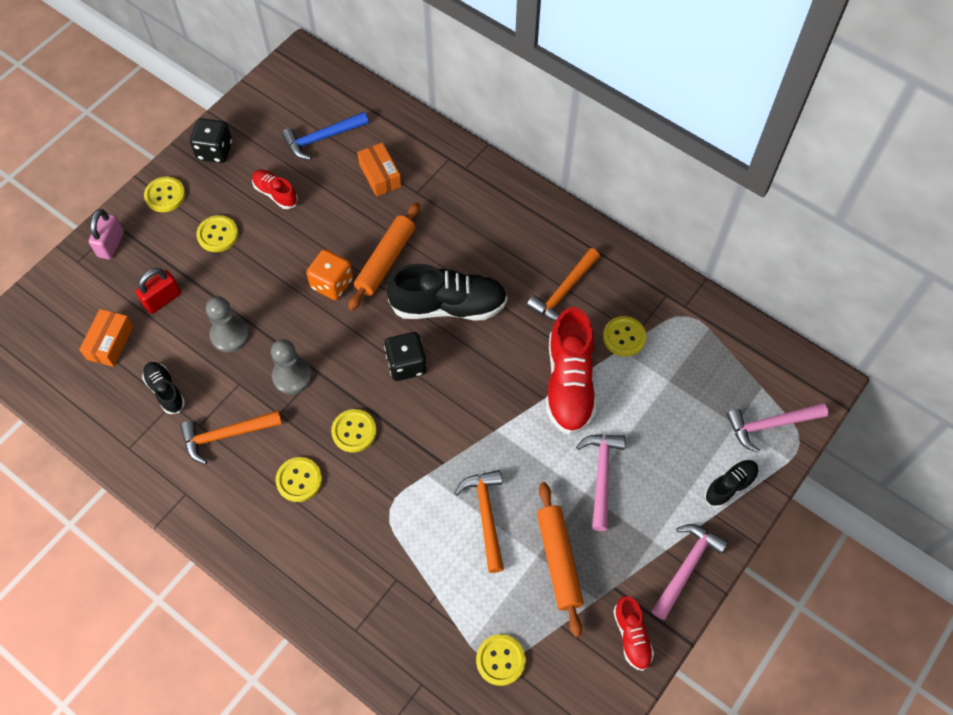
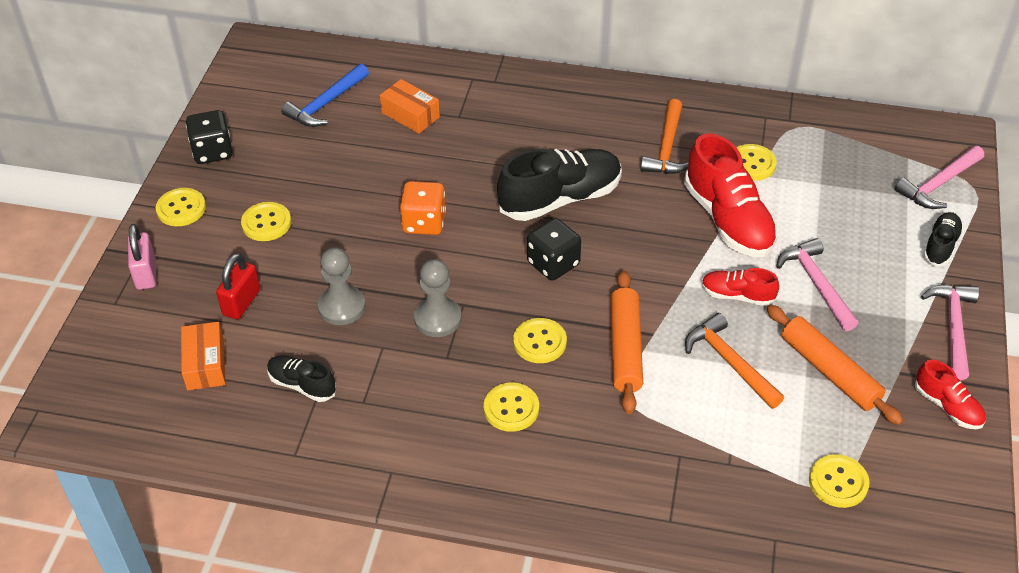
camera: 25 degrees left, 15 degrees down
orange hammer [180,411,282,464] -> none
red shoe [252,169,298,209] -> red shoe moved to [701,268,779,306]
orange rolling pin [348,202,420,310] -> orange rolling pin moved to [610,270,643,414]

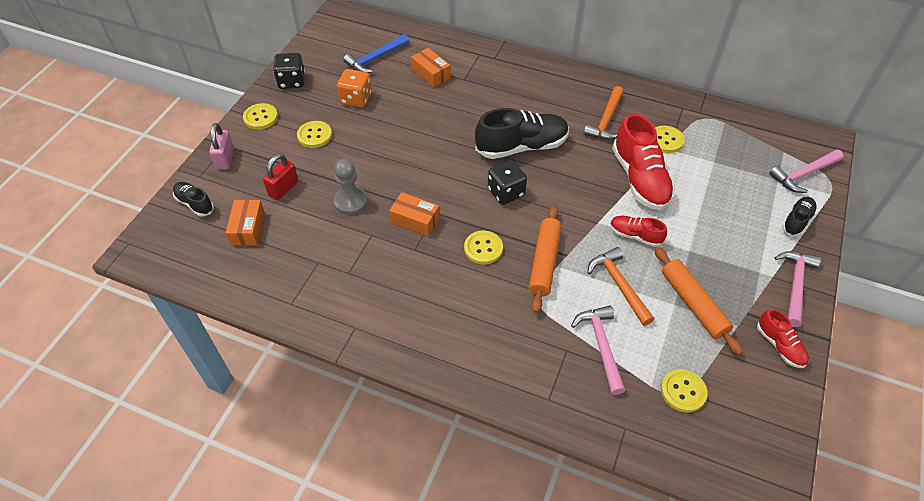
camera: 10 degrees right, 5 degrees up
black shoe [267,355,336,402] -> black shoe moved to [173,182,214,217]
orange dice [400,181,446,235] -> orange dice moved to [337,69,372,108]
grey pawn [414,259,462,337] -> orange box [389,192,440,236]
yellow button [484,383,539,432] -> none
pink hammer [776,238,858,331] -> pink hammer moved to [571,306,626,395]

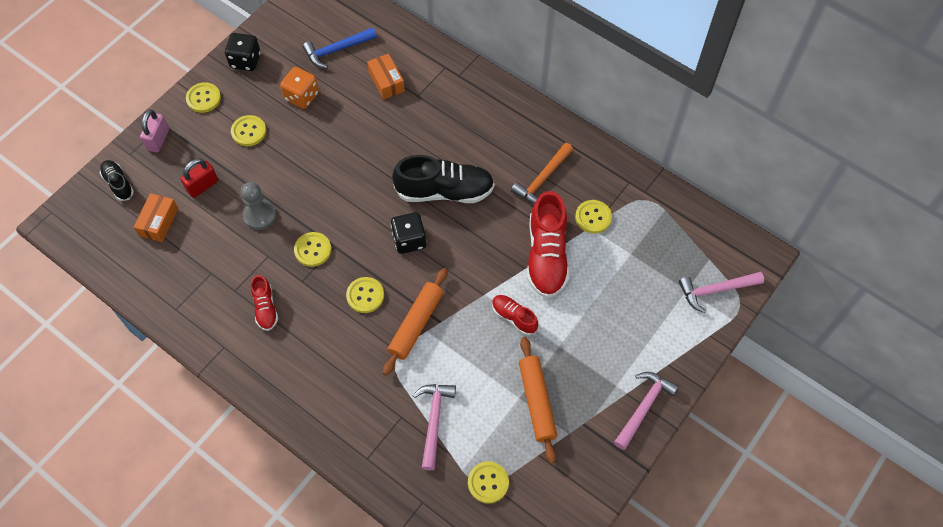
camera: 15 degrees right, 10 degrees up
orange box [389,192,440,236] -> yellow button [294,232,331,267]
orange hammer [587,247,654,326] -> none
red shoe [757,309,809,368] -> red shoe moved to [251,275,278,331]
black shoe [782,197,817,237] -> none

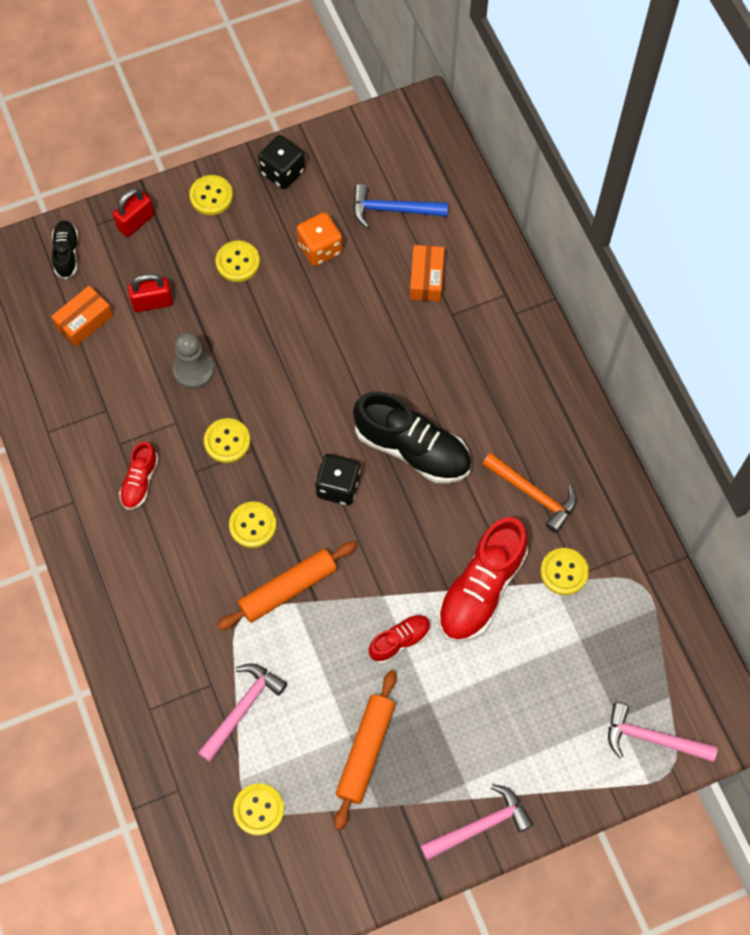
camera: 30 degrees right, 5 degrees up
pink padlock [140,109,169,152] -> red padlock [113,188,155,237]
red shoe [492,295,538,335] -> red shoe turned 75 degrees clockwise [369,615,431,664]
orange hammer [511,143,573,204] -> orange hammer turned 120 degrees counterclockwise [482,453,577,533]

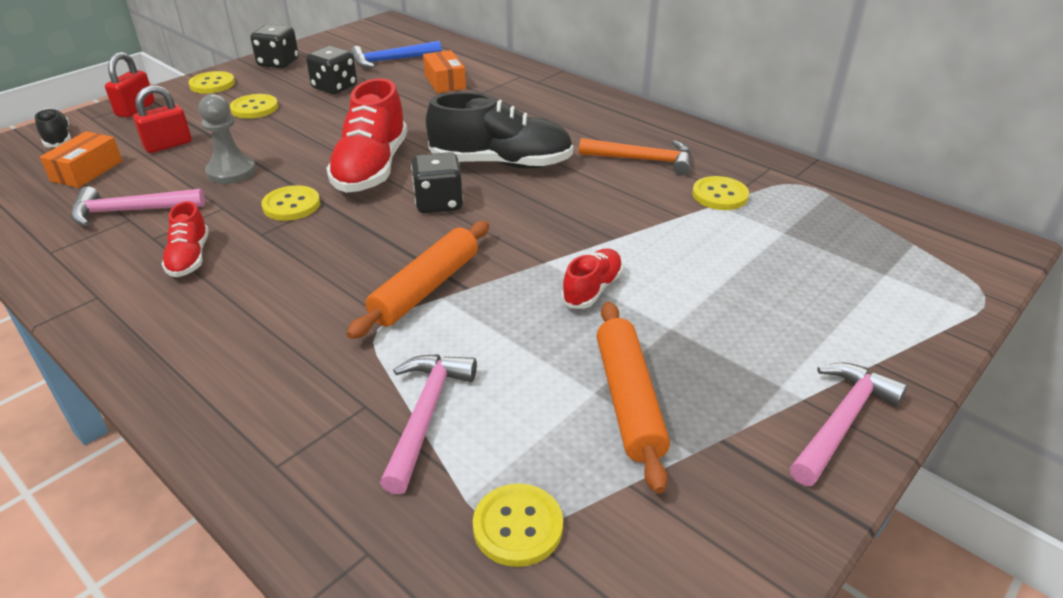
camera: 25 degrees left, 30 degrees down
yellow button [229,502,277,548] -> none
orange dice [296,212,343,266] -> black dice [306,46,357,94]
red shoe [438,517,528,642] -> red shoe moved to [326,78,407,193]
pink hammer [608,703,718,762] -> pink hammer moved to [71,186,205,226]

